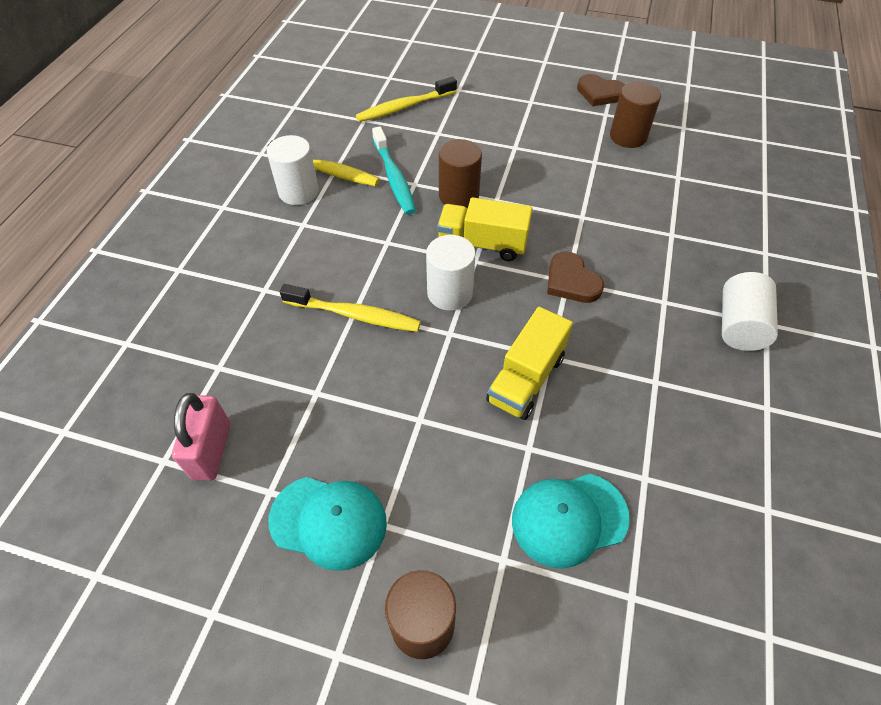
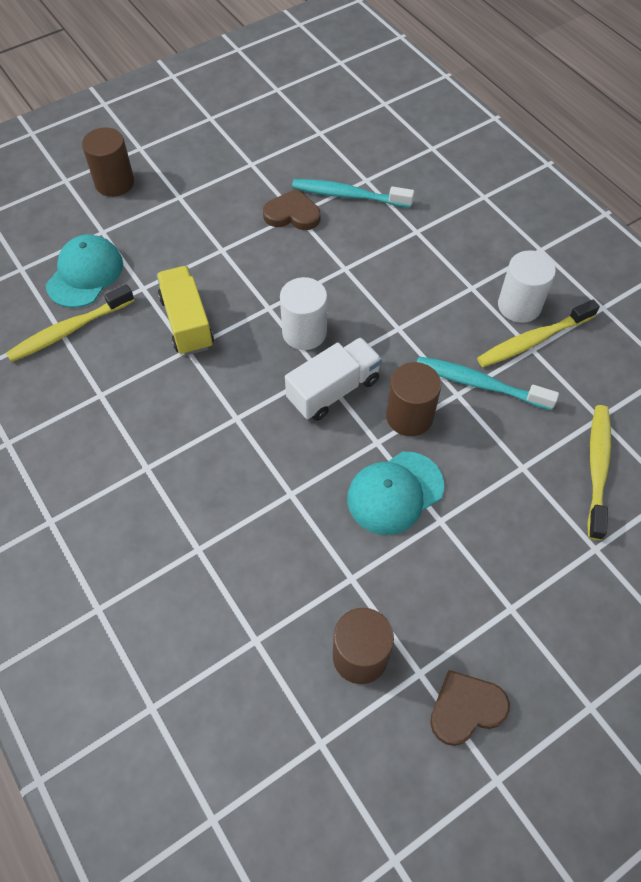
camera: 130 degrees right, 5 degrees up
pink padlock [172,393,230,481] -> none
turquoise cap [268,477,387,571] -> turquoise cap moved to [347,452,444,535]
yellow toothbrush [280,284,421,332] -> yellow toothbrush moved to [6,284,134,362]
yellow truck [437,197,533,261] -> white truck [285,337,382,421]
brown heart [547,252,604,303] -> brown heart moved to [263,189,320,230]
white cylinder [722,272,778,351] -> none
none -> turquoise toothbrush [292,179,414,208]

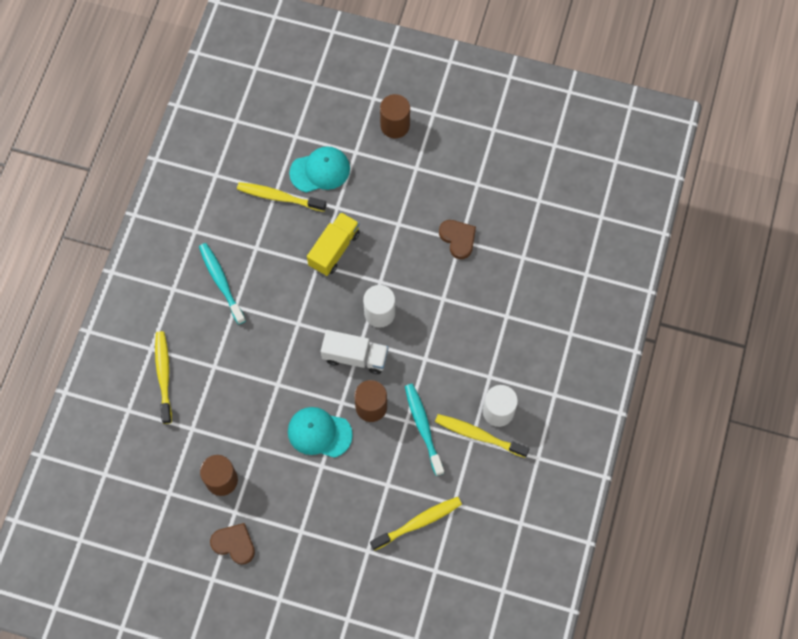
camera: 50 degrees right, 10 degrees up
turquoise toothbrush [292,179,414,208] -> turquoise toothbrush moved to [199,243,246,324]
none -> yellow toothbrush [155,331,172,424]

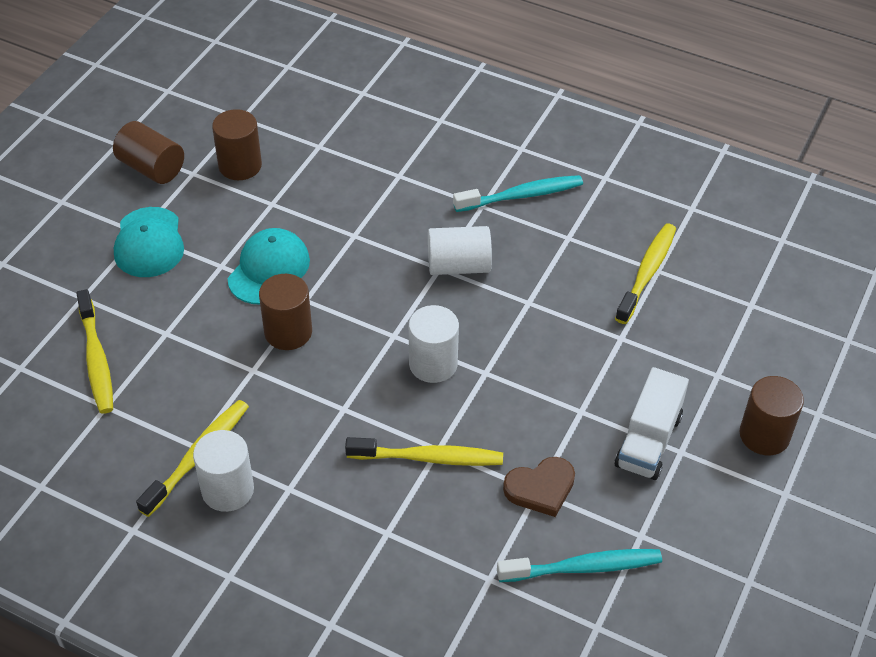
camera: 100 degrees right, 20 degrees down
yellow toothbrush [155,331,172,424] -> yellow toothbrush moved to [345,437,503,466]
brown heart [210,523,255,565] -> brown cylinder [113,121,184,184]
turquoise cap [289,146,350,193] -> turquoise cap moved to [114,207,184,277]
yellow truck [307,212,360,276] -> none
white truck [321,330,388,374] -> white truck moved to [615,367,689,480]
turquoise toothbrush [405,384,444,476] -> turquoise toothbrush moved to [497,549,662,582]
none -> white cylinder [428,226,492,275]

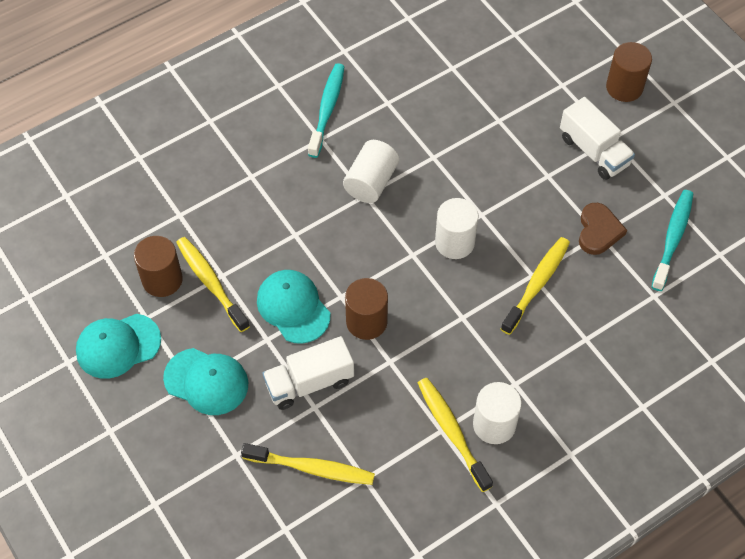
camera: 60 degrees left, 10 degrees up
brown cylinder [113,121,184,184] -> turquoise cap [76,314,161,379]
yellow toothbrush [615,224,676,324] -> yellow toothbrush moved to [176,237,250,332]
none -> white truck [262,336,354,410]

